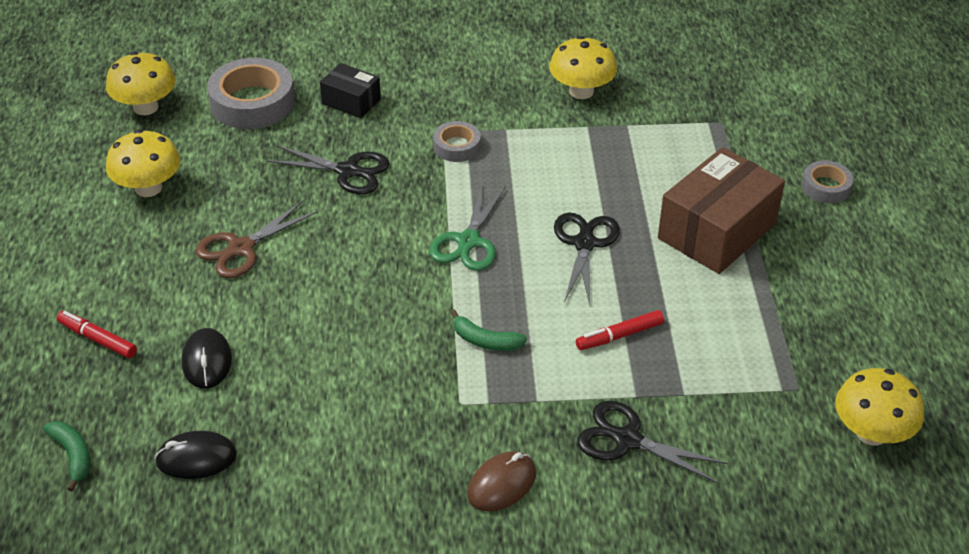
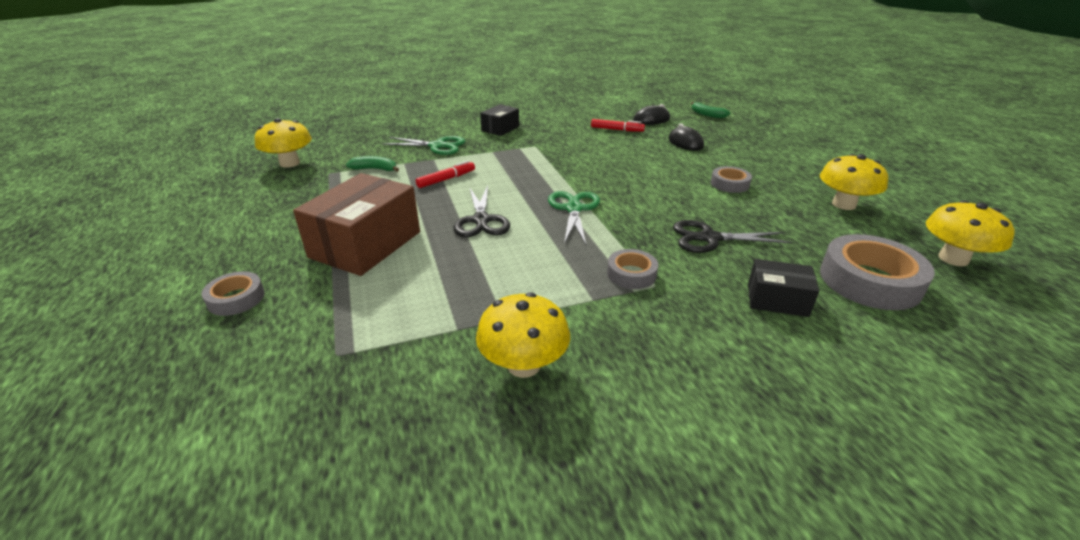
camera: 165 degrees right, 10 degrees down
red marker [57,311,137,358] -> red marker moved to [591,119,645,132]
brown scissors [195,201,318,278] -> grey tape [711,166,752,193]
green banana [451,310,527,351] -> green banana moved to [346,156,399,172]
brown mouse [467,451,536,511] -> black box [480,104,519,136]
black scissors [577,401,728,484] -> green scissors [382,136,465,155]

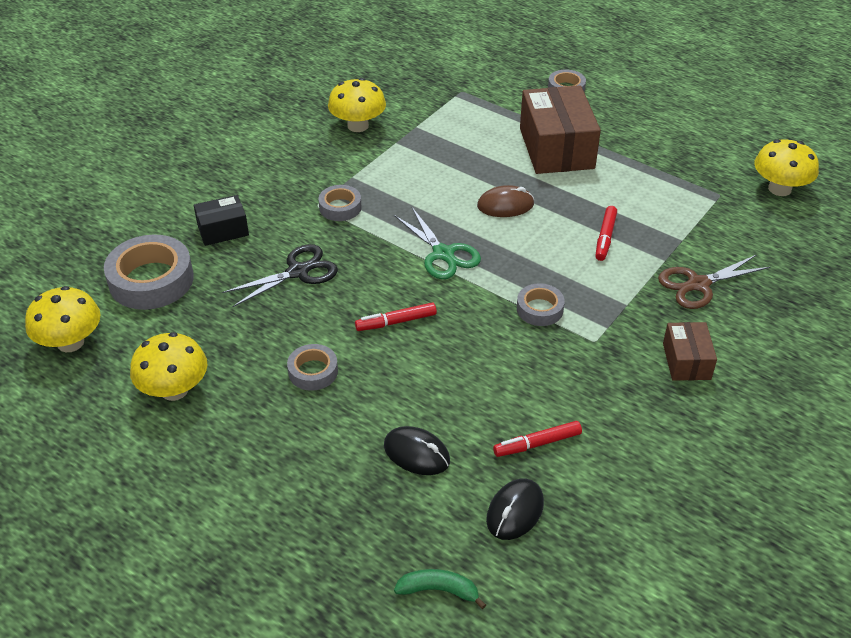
camera: 145 degrees right, 10 degrees up
green banana [346,156,399,172] -> none
green scissors [382,136,465,155] -> brown scissors [658,255,770,309]
black scissors [453,186,510,237] -> brown mouse [477,185,534,217]
black box [480,104,519,136] -> brown box [663,322,717,381]
none -> red marker [355,302,437,331]
none -> grey tape [517,284,565,326]

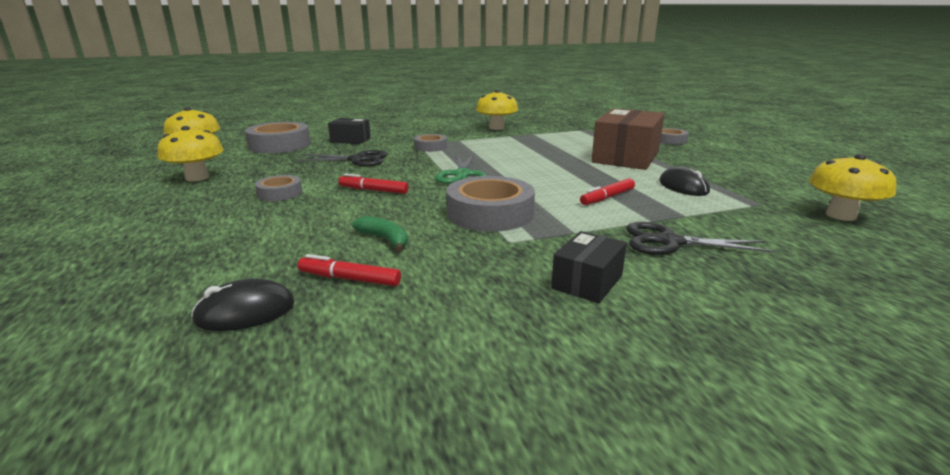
camera: 35 degrees right, 20 degrees down
black mouse [384,426,450,475] -> black mouse moved to [659,166,710,196]
green banana [394,569,486,609] -> green banana moved to [352,216,408,252]
brown mouse [477,185,534,217] -> none
grey tape [517,284,565,326] -> grey tape [446,176,535,232], size x1.84
brown scissors [658,255,770,309] -> black scissors [626,222,775,255]
brown box [663,322,717,381] -> black box [551,231,627,303]

